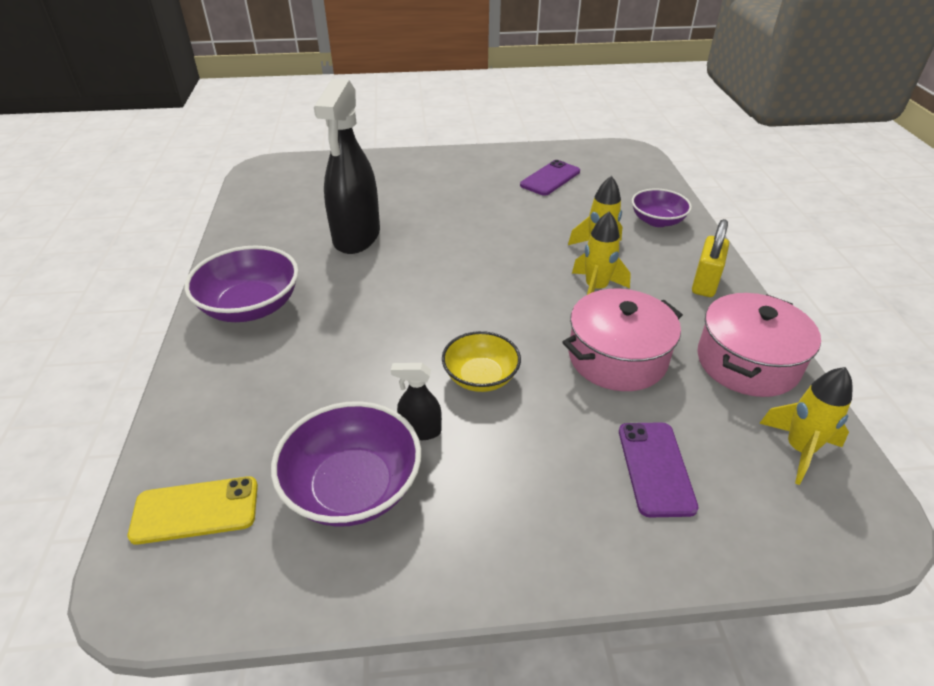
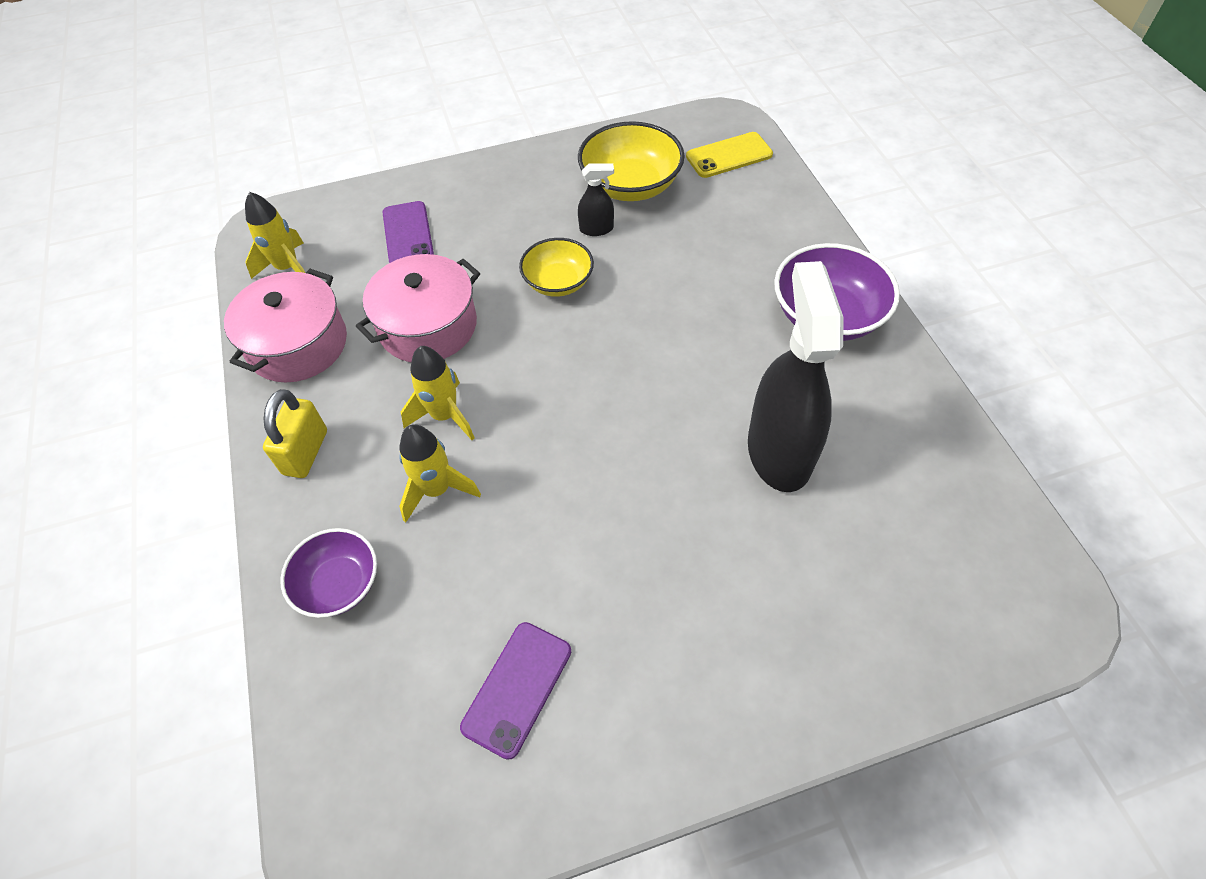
camera: 170 degrees right, 15 degrees up
purple bowl [271,401,421,527] -> yellow bowl [578,121,685,201]

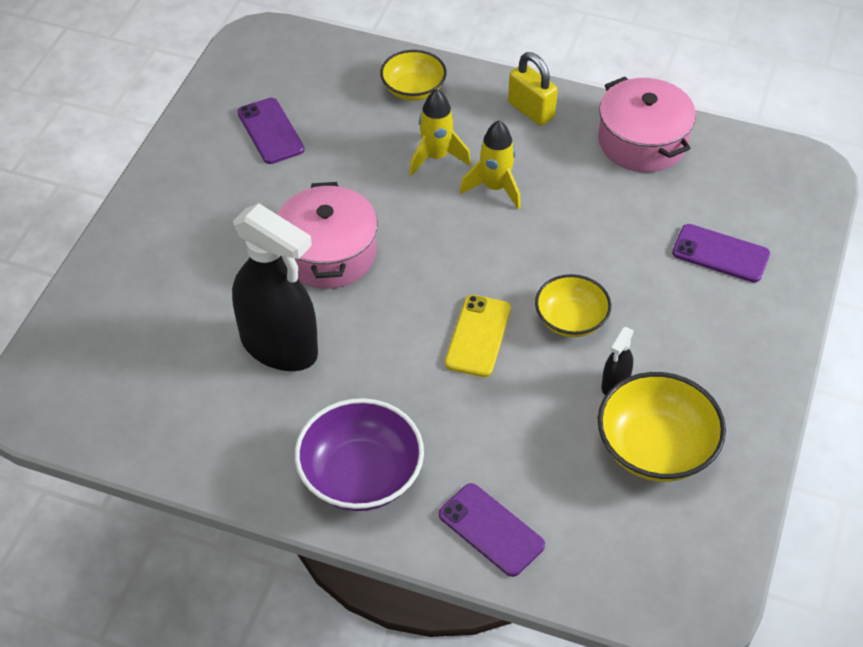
camera: 125 degrees right, 5 degrees down
yellow rocket [245,192,305,279] -> none
purple bowl [280,528,377,618] -> yellow bowl [380,50,447,101]
pink pot [356,254,480,362] -> pink pot moved to [277,182,378,289]
yellow phone [686,132,773,178] -> yellow phone moved to [445,295,511,377]
none -> purple phone [439,483,545,577]

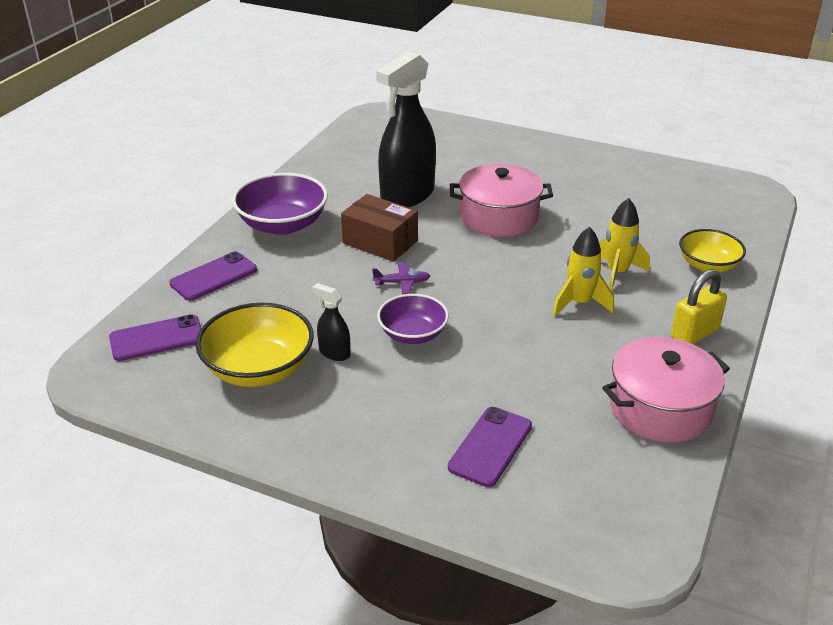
camera: 95 degrees right, 15 degrees down
purple phone [238,98,305,164] -> purple phone moved to [109,314,201,361]
yellow phone [445,295,511,377] -> purple plane [372,262,430,295]
yellow bowl [535,274,611,337] -> purple bowl [377,294,449,344]
none -> brown box [341,194,418,262]

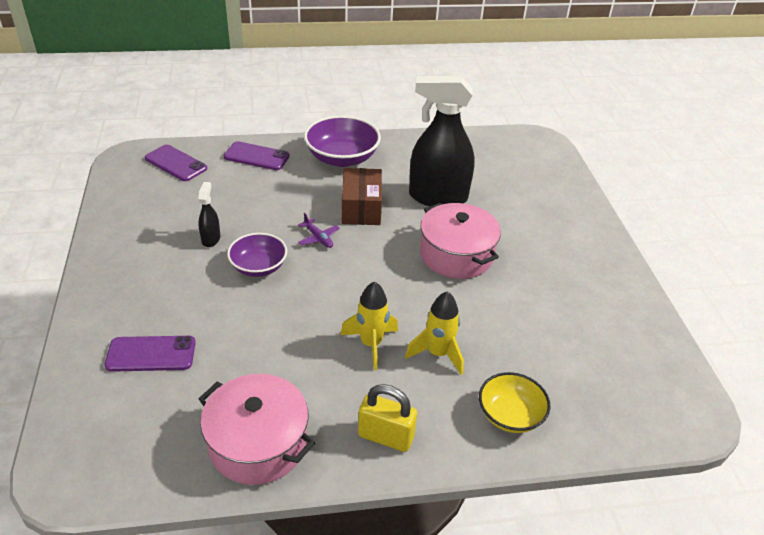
camera: 55 degrees right, 5 degrees up
yellow bowl [196,303,314,387] -> none

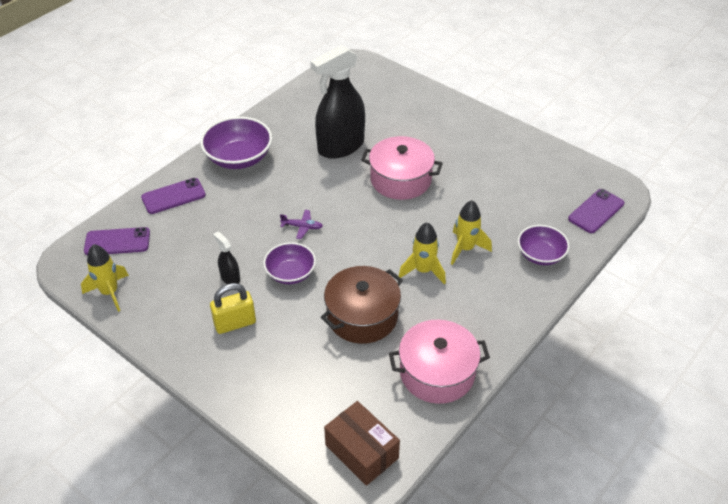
camera: 40 degrees left, 5 degrees up
purple phone [105,336,196,372] -> purple phone moved to [568,189,624,233]
brown box [342,168,382,225] -> brown box moved to [324,401,400,486]
yellow padlock [358,384,417,452] -> yellow padlock moved to [210,283,256,334]
yellow bowl [479,372,551,433] -> purple bowl [518,225,569,265]
none -> yellow rocket [81,244,129,312]
none -> brown pot [321,266,403,344]

